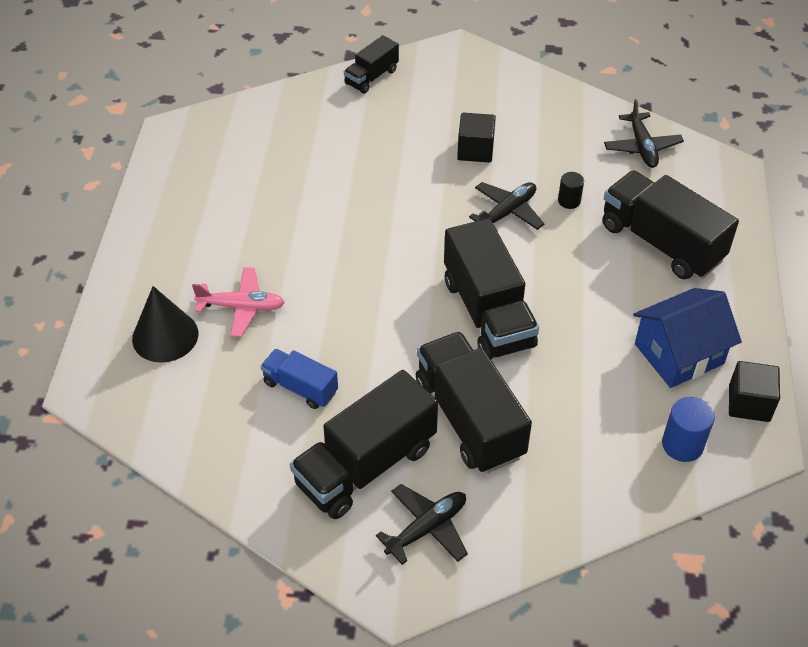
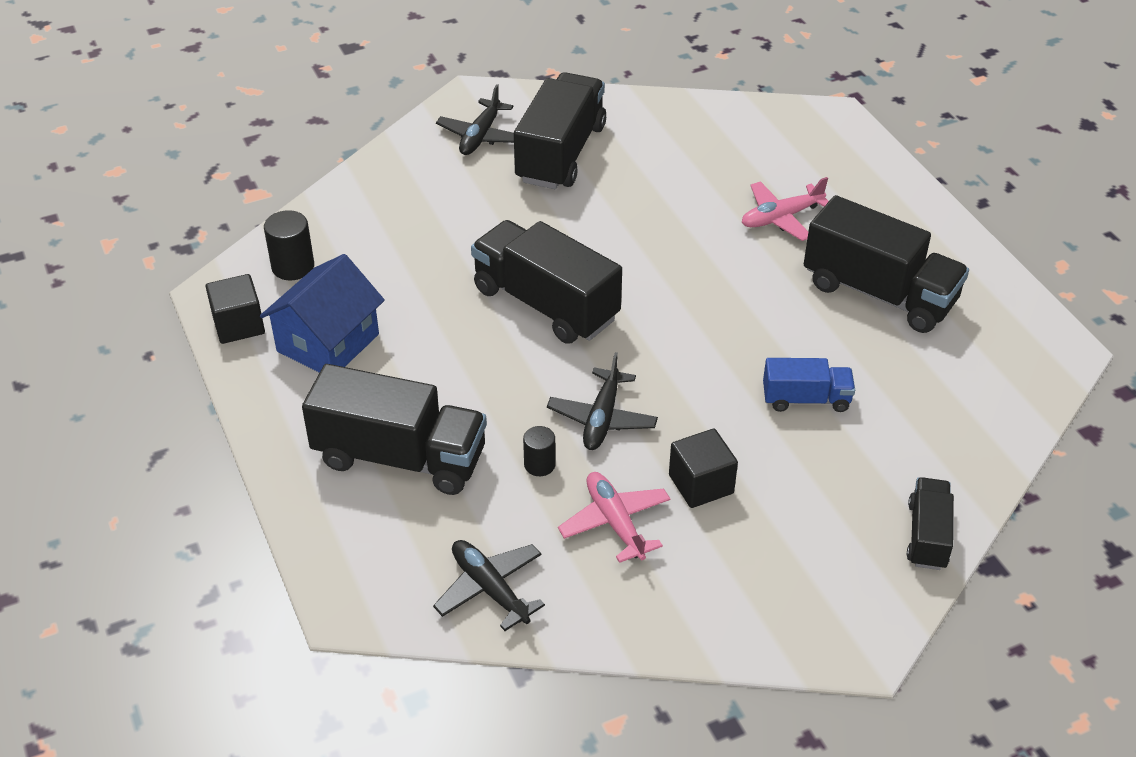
camera: 150 degrees right, 5 degrees down
black cone [132,286,198,363] -> none
blue truck [261,349,338,409] -> blue truck moved to [763,358,855,412]
black truck [416,331,532,473] -> black truck moved to [804,195,969,333]
blue cylinder [662,397,715,462] -> black cylinder [264,210,314,281]
none -> pink plane [558,472,670,563]

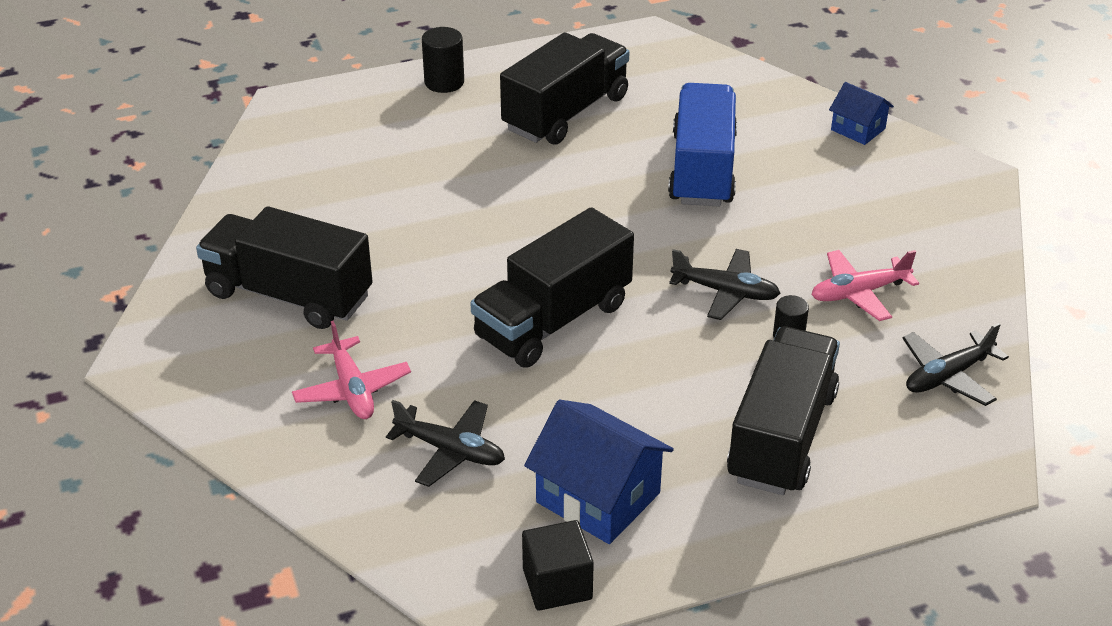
camera: 85 degrees left, 5 degrees down
black cylinder [264,210,314,281] -> black cylinder moved to [422,27,464,93]
black plane [436,84,514,155] -> black plane moved to [386,400,505,487]
black cube [669,428,738,508] -> none
pink plane [742,177,829,241] -> pink plane moved to [292,321,411,419]
blue truck [763,358,855,412] -> blue truck [668,83,737,206], size x1.86
black truck [907,477,954,570] -> blue house [829,82,894,145]

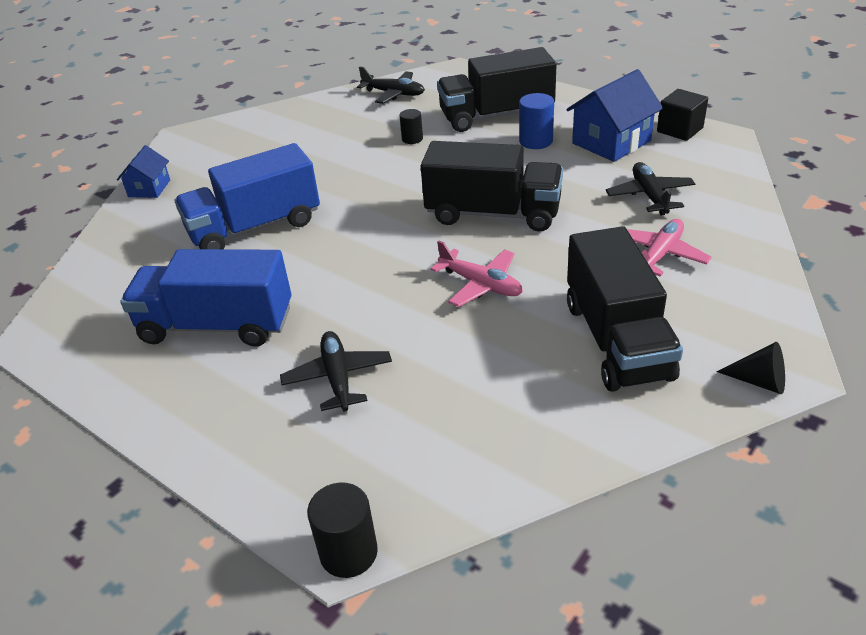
camera: 120 degrees left, 0 degrees up
black cylinder [422,27,464,93] -> black cylinder moved to [307,483,378,578]
black truck [500,32,629,145] -> blue truck [120,249,291,347]
blue house [524,399,674,544] -> blue house turned 45 degrees clockwise [566,69,663,162]
black plane [669,249,781,320] -> black plane moved to [280,331,392,412]
pink plane [811,250,919,321] -> pink plane moved to [431,240,523,307]
none -> blue cylinder [519,93,554,149]
none -> black cone [717,342,785,394]

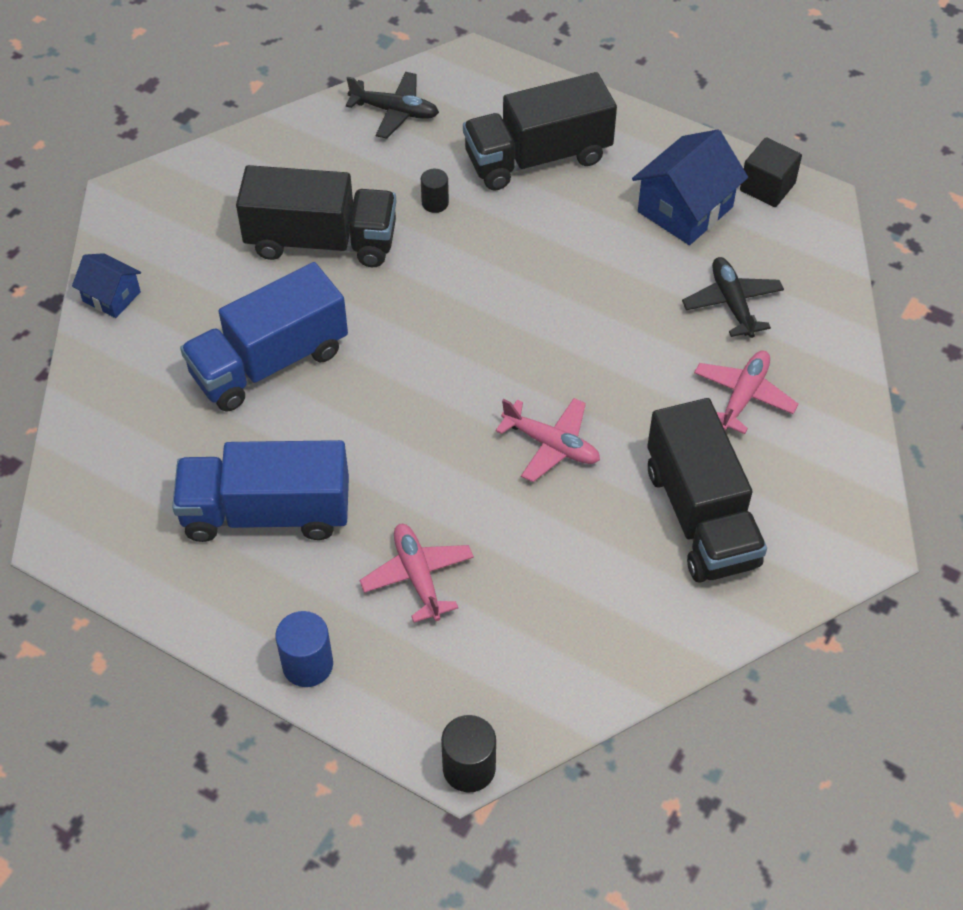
camera: 10 degrees left, 15 degrees up
blue house [117,145,170,198] -> blue house turned 60 degrees counterclockwise [72,253,141,318]
black plane [280,331,392,412] -> pink plane [360,524,474,623]
black truck [421,141,563,232] -> black truck moved to [236,165,396,267]
blue cylinder [519,93,554,149] -> blue cylinder moved to [275,611,333,687]
black cone [717,342,785,394] -> none

